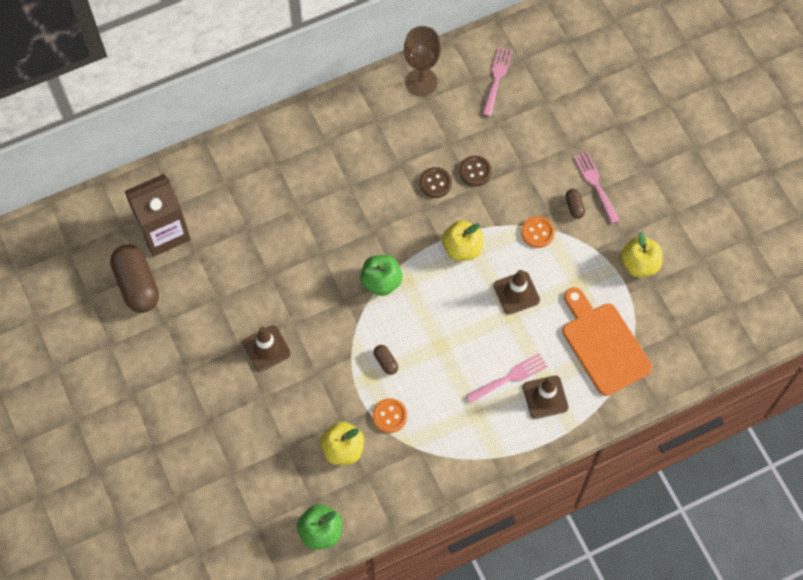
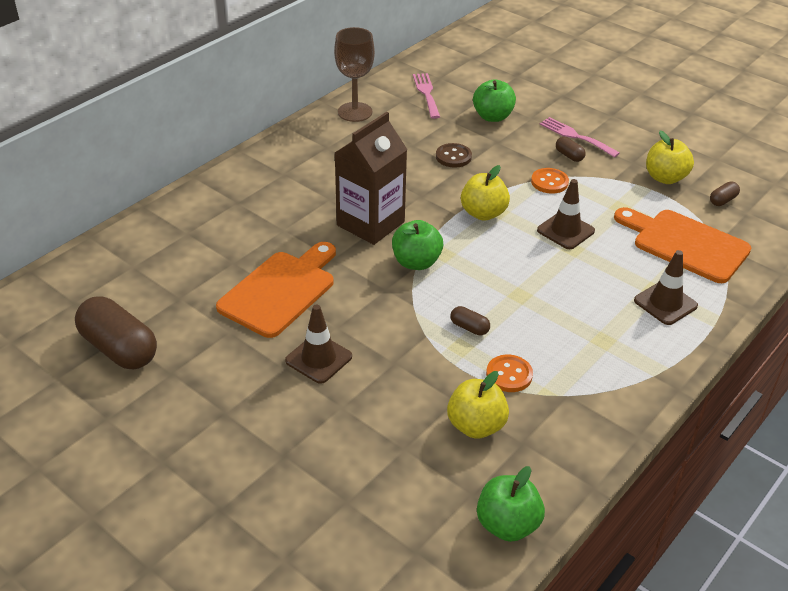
camera: 25 degrees left, 25 degrees down
brown carton [124,174,191,257] -> brown carton moved to [335,112,408,245]
brown button [419,167,452,198] -> none
pink fork [466,353,548,404] -> none
none -> orange cutting board [216,242,336,338]
none -> green apple [473,79,516,122]
none -> brown capsule [710,182,740,206]

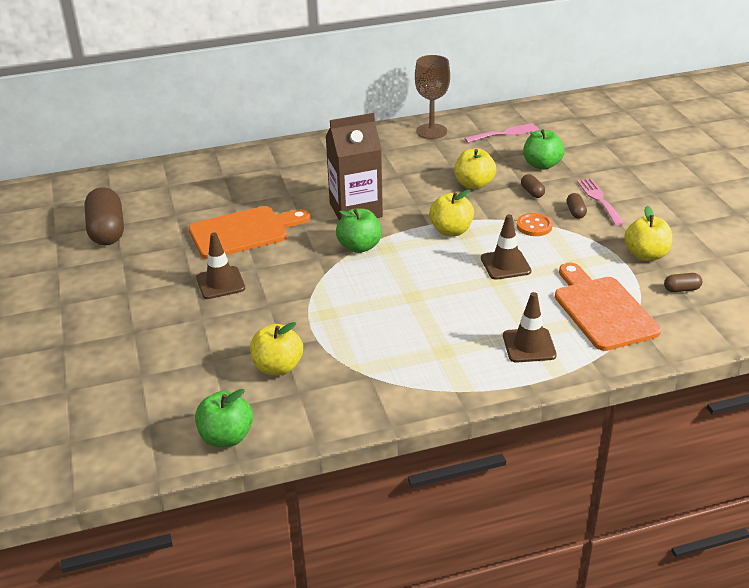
camera: 35 degrees right, 5 degrees down
pink fork [413,73,440,119] -> pink fork turned 45 degrees clockwise [464,123,540,143]
brown button [436,143,472,168] -> yellow apple [454,148,496,189]
brown capsule [450,306,490,336] -> brown capsule moved to [521,174,545,198]
orange button [486,355,533,392] -> none

